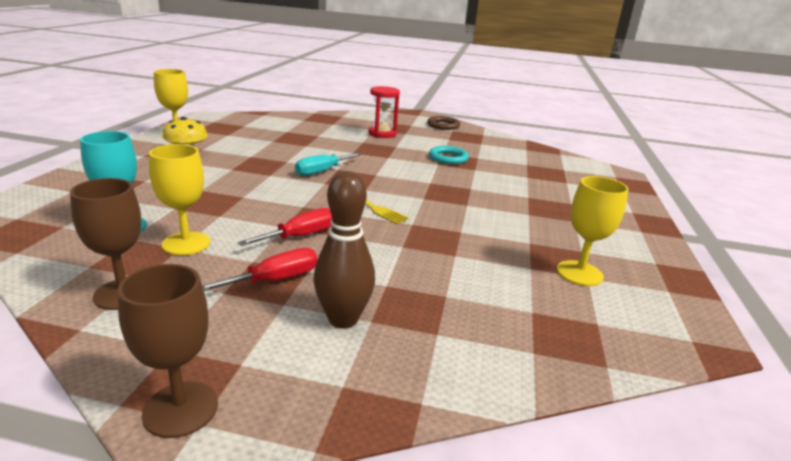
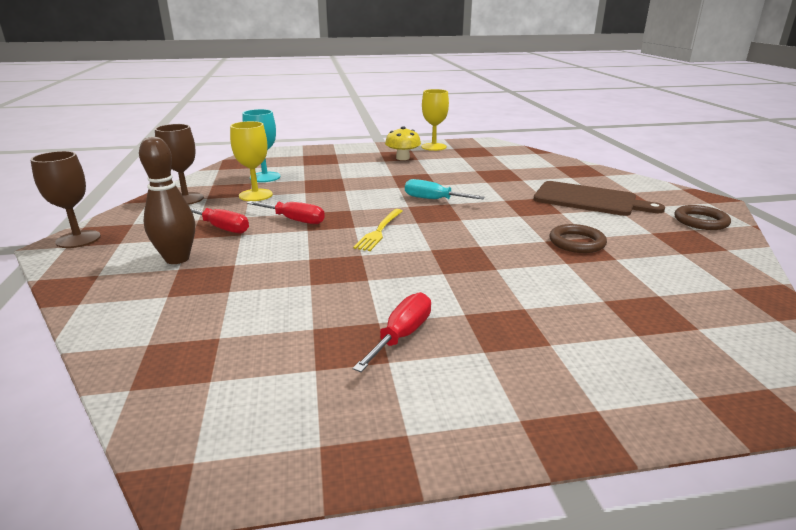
camera: 70 degrees right, 0 degrees up
red hourglass [368,86,400,138] -> brown cutting board [533,181,665,216]
turquoise ring [429,146,469,164] -> brown ring [549,224,607,253]
yellow goblet [557,176,629,286] -> none
none -> red screwdriver [353,292,431,372]

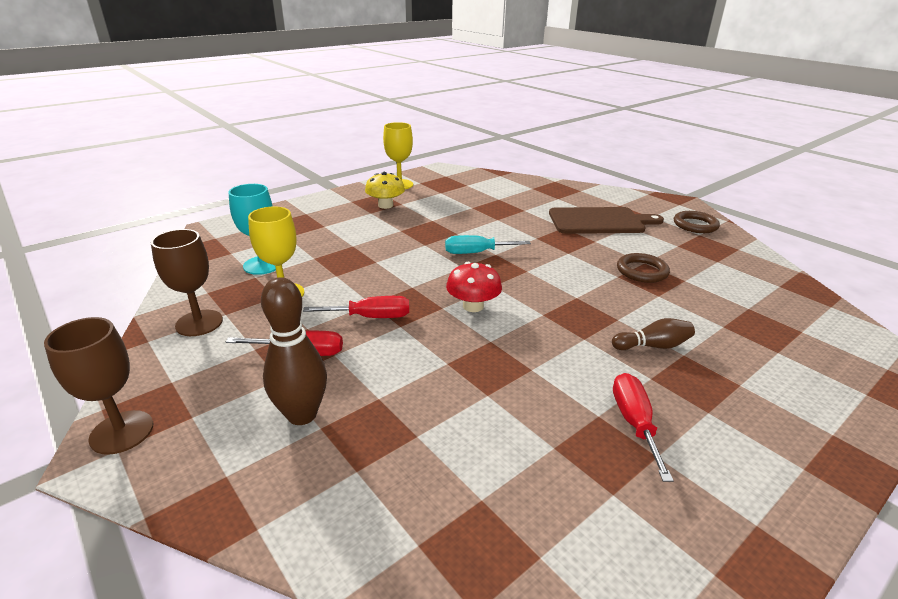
camera: 30 degrees left, 5 degrees up
yellow fork [353,209,403,251] -> red mushroom [446,262,502,312]
none -> brown bowling pin [612,318,695,350]

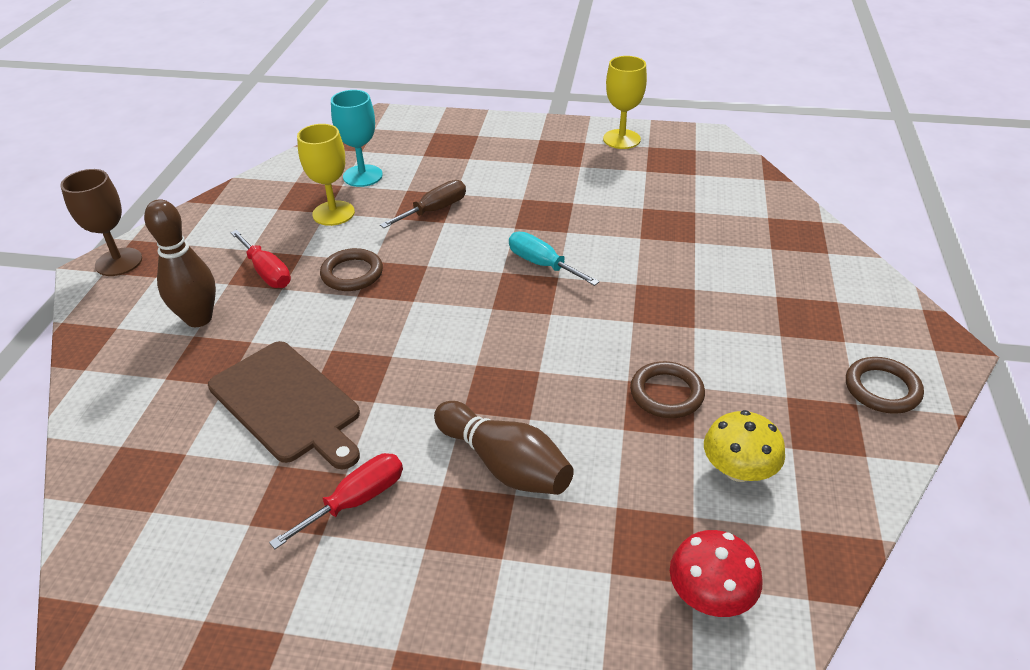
camera: 50 degrees right, 10 degrees up
brown goblet [151,229,223,336] -> none
red screwdriver [303,296,409,318] -> brown ring [320,248,383,291]
yellow mushroom [365,172,405,209] -> yellow mushroom moved to [704,410,785,482]
red mushroom [446,262,502,312] -> red mushroom moved to [670,530,762,617]
brown cutting board [549,207,664,234] -> brown cutting board moved to [208,341,360,469]
brown bowling pin [612,318,695,350] -> brown bowling pin [434,401,574,495], size x1.64
none -> brown screwdriver [380,180,466,228]

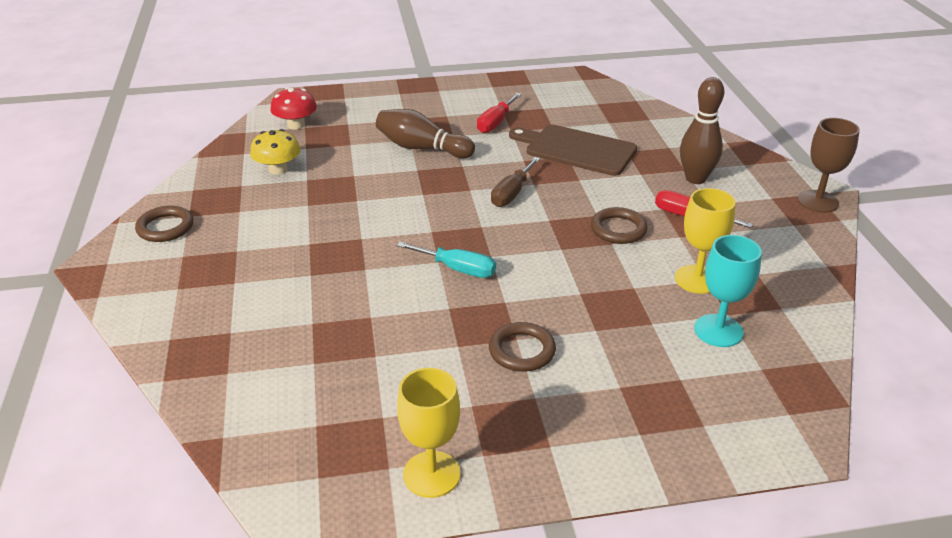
camera: 160 degrees right, 5 degrees down
brown screwdriver [380,180,466,228] -> brown screwdriver moved to [491,157,540,207]
brown ring [630,361,705,418] -> brown ring moved to [489,322,556,372]

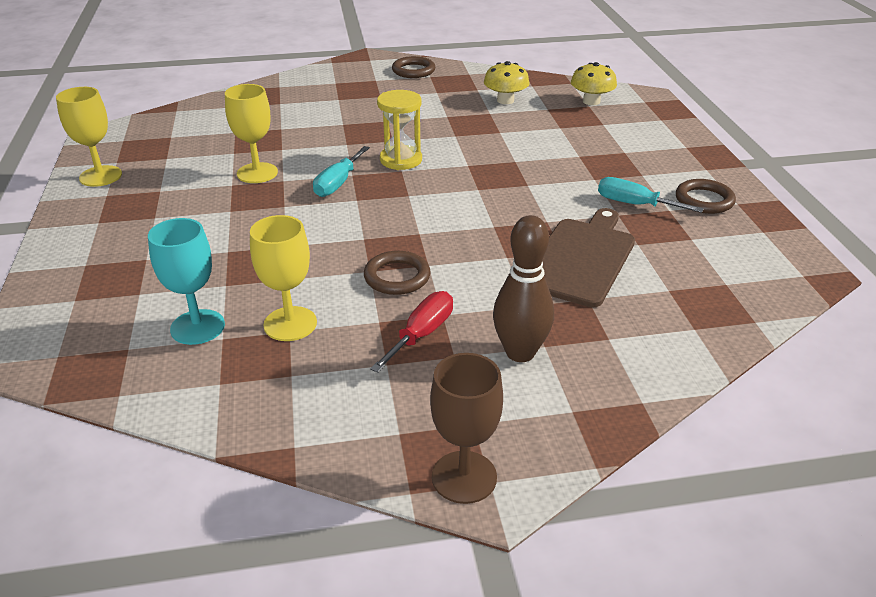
camera: 90 degrees right, 0 degrees up
red mushroom [270,88,317,130] -> yellow mushroom [571,62,617,105]
brown bowling pin [376,109,475,158] -> none
red screwdriver [477,93,521,133] -> turquoise screwdriver [598,177,704,213]
brown ring [489,322,556,372] -> brown ring moved to [676,179,736,214]
brown screwdriver [491,157,540,207] -> none
none -> yellow goblet [225,84,278,183]
none -> yellow hourglass [377,90,422,170]

